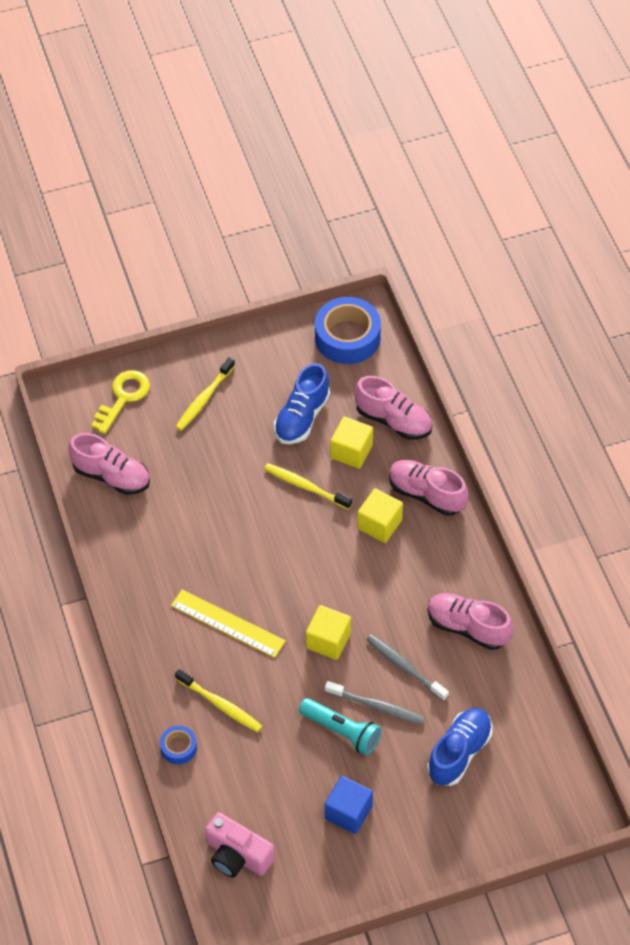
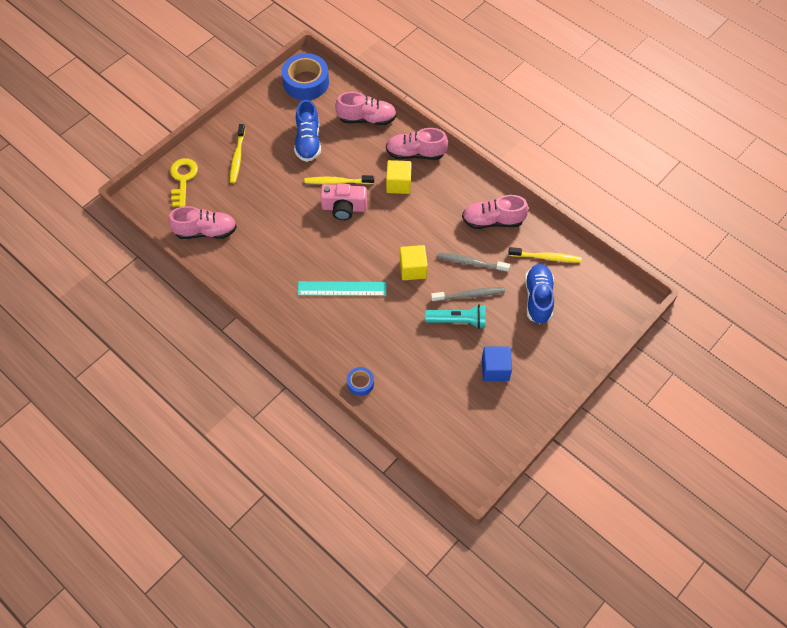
camera: 30 degrees left, 5 degrees up
yellow ruler [171,589,286,658] -> turquoise ruler [297,281,386,296]
yellow toothbrush [175,669,262,732] -> yellow toothbrush moved to [508,247,582,263]
pink camera [205,812,275,877] -> pink camera moved to [320,184,367,220]
yellow cube [330,416,373,469] -> none

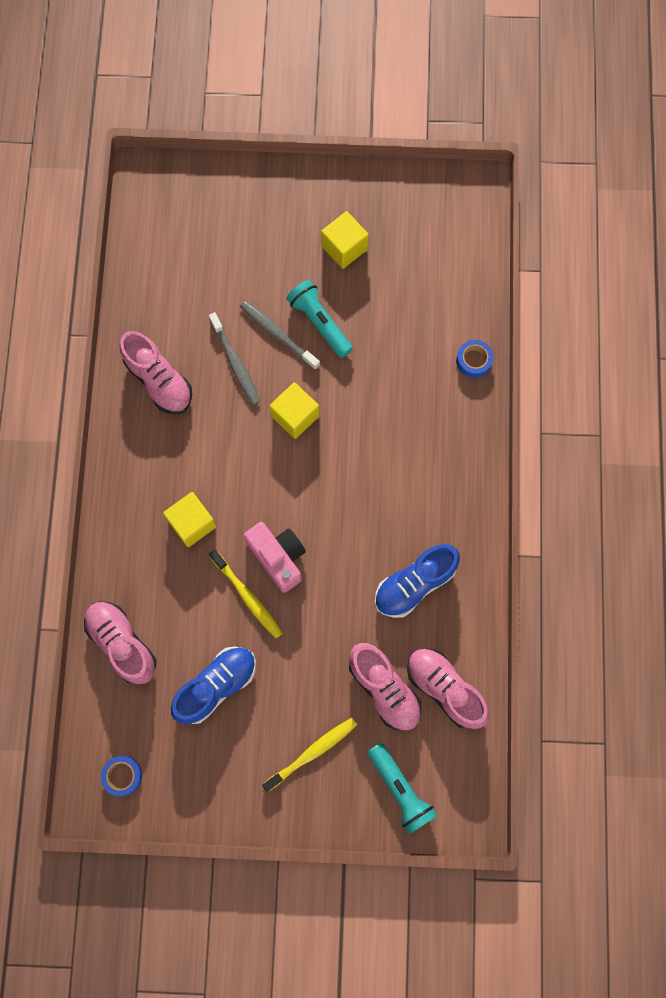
camera: 130 degrees left, 15 degrees up
yellow key [170,158,198,207] -> turquoise flashlight [367,743,437,834]
blue tape [282,53,329,100] -> blue tape [101,756,142,796], size x0.49
turquoise ruler [297,281,386,296] -> none
pink shoe [386,128,448,160] -> pink shoe moved to [349,643,422,732]
blue cube [482,346,512,381] -> yellow cube [321,211,369,269]
yellow toothbrush [508,247,582,263] -> none
blue shoe [525,264,554,324] -> blue shoe moved to [375,544,460,618]

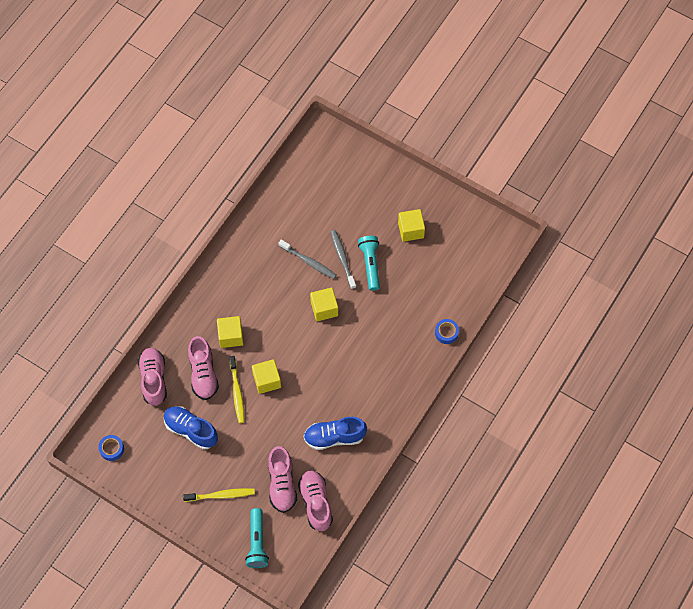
camera: 30 degrees right, 10 degrees down
pink shoe [119,331,192,414] -> pink shoe moved to [188,336,219,400]
blue shoe [171,647,256,724] -> blue shoe turned 135 degrees counterclockwise [164,406,218,450]
grey toothbrush [209,312,260,405] -> grey toothbrush turned 60 degrees counterclockwise [278,240,336,279]
pink camera [243,522,306,593] -> yellow cube [252,359,281,394]

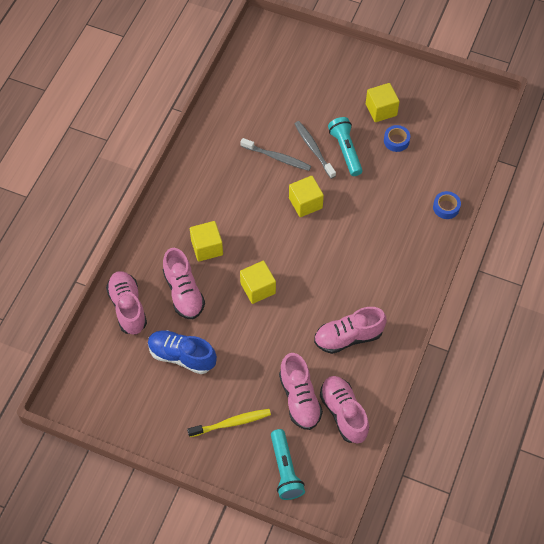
camera: 10 degrees left, 5 degrees down
blue tape [98,435,124,461] -> blue tape moved to [384,125,410,152]
yellow toothbrush [229,356,244,423] -> none
blue shoe [303,417,367,450] -> pink shoe [314,307,387,354]

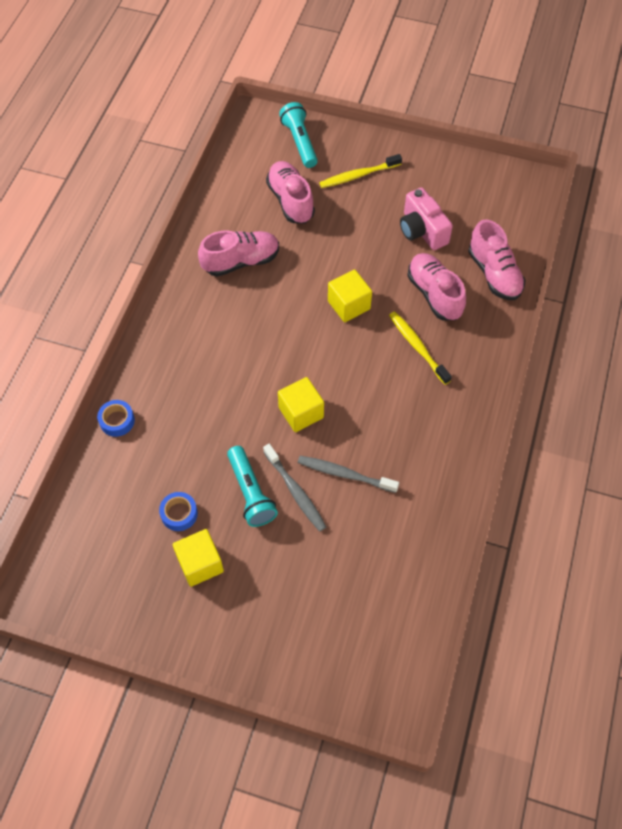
camera: 175 degrees right, 0 degrees up
blue shoe [148,330,217,374] -> pink camera [400,187,453,250]
yellow cube [190,221,223,262] -> yellow toothbrush [389,311,452,385]
pink shoe [320,376,369,443] -> none

